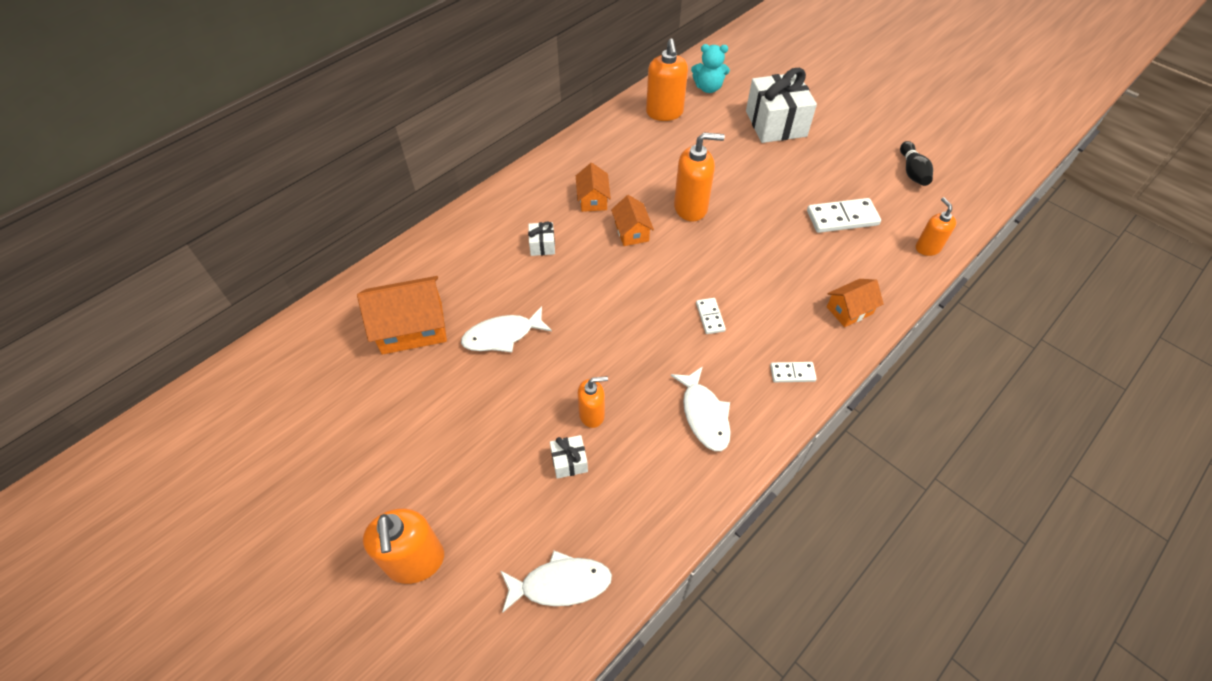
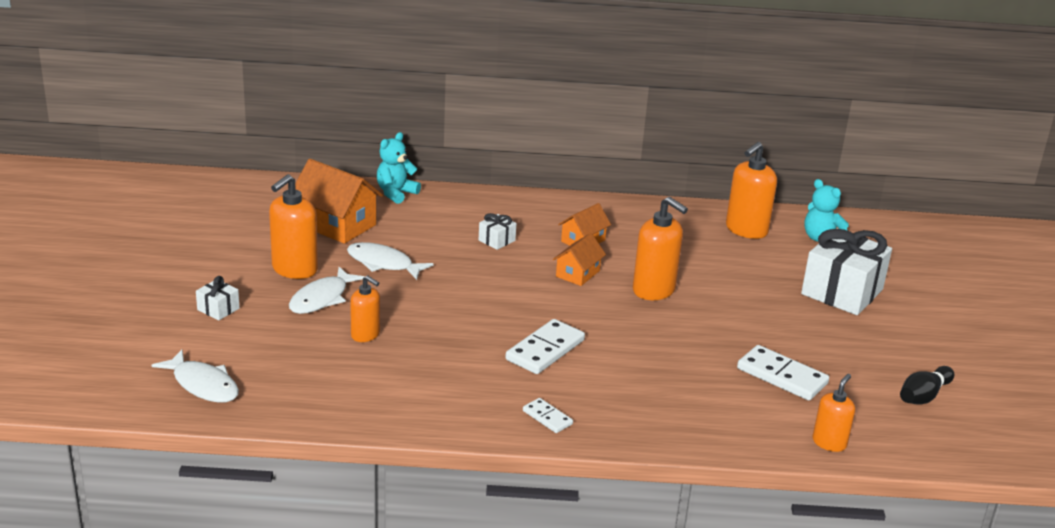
camera: 45 degrees right, 25 degrees down
orange soap dispenser [363,509,444,584] -> orange soap dispenser moved to [269,174,318,279]
white gift [550,435,588,479] -> white gift moved to [196,276,240,320]
white fish [671,366,731,451] -> white fish moved to [289,267,365,314]
white domino [696,298,726,334] -> white domino [505,319,585,374], size x1.81
orange house [827,279,884,327] -> none
none -> turquoise teddy bear [377,132,421,204]

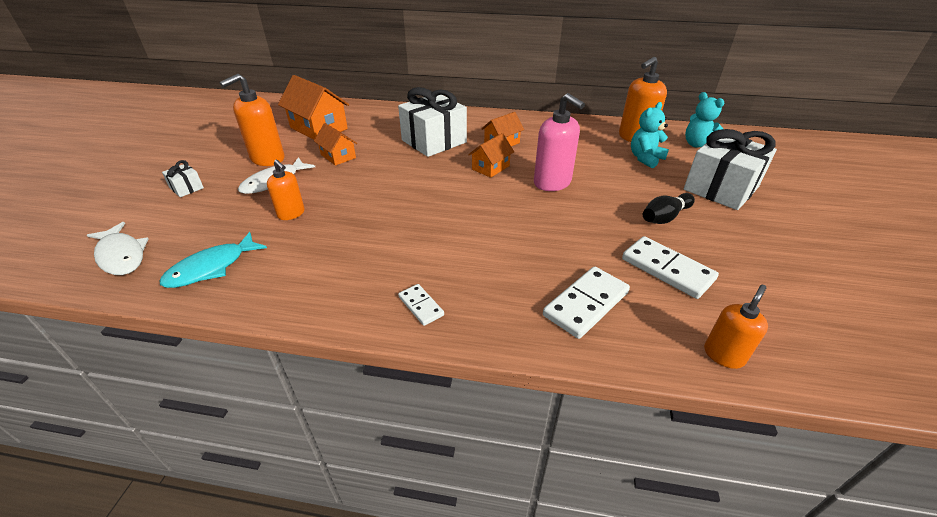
camera: 10 degrees right, 10 degrees up
white fish [347,242,434,280] -> orange house [314,123,357,166]
turquoise teddy bear [377,132,421,204] -> turquoise teddy bear moved to [631,102,669,168]
white gift [479,213,517,250] -> white gift [398,87,467,157], size x2.27
white domino [505,319,585,374] -> white domino moved to [543,266,630,339]
orange soap dispenser [633,197,688,300] -> pink soap dispenser [534,93,585,191]
black bowling pin [900,366,954,405] -> black bowling pin moved to [643,193,695,224]
none -> turquoise fish [160,232,267,288]

